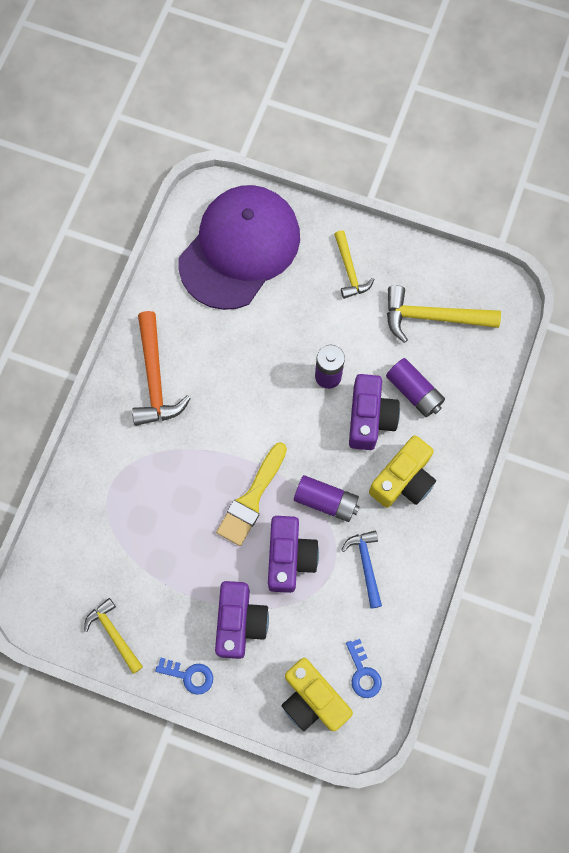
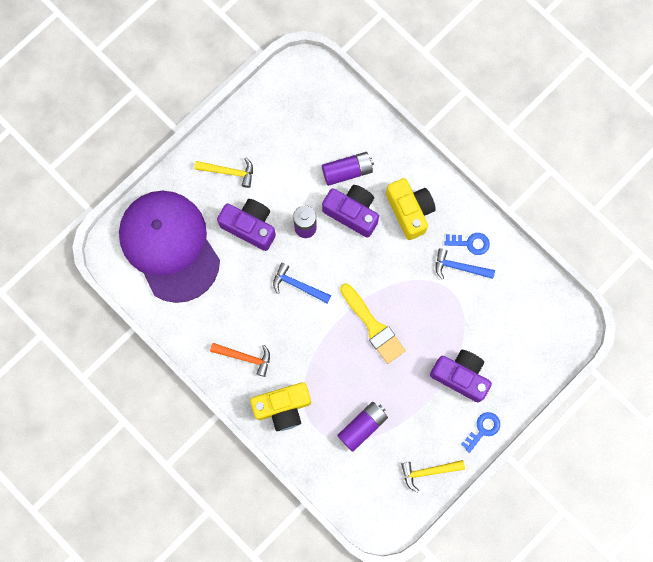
camera: 65 degrees left, 5 degrees up
orange hammer [132,311,191,426] -> orange hammer [210,343,270,377], size x0.63
purple camera [268,516,319,593] -> purple camera moved to [217,199,276,251]
yellow camera [281,658,353,731] -> yellow camera moved to [250,382,311,431]
purple battery [294,475,360,522] -> purple battery moved to [337,402,388,452]
blue key [346,639,382,698] -> blue key moved to [445,233,490,255]
yellow hammer [387,285,501,343] -> none
none -> blue hammer [273,263,331,303]

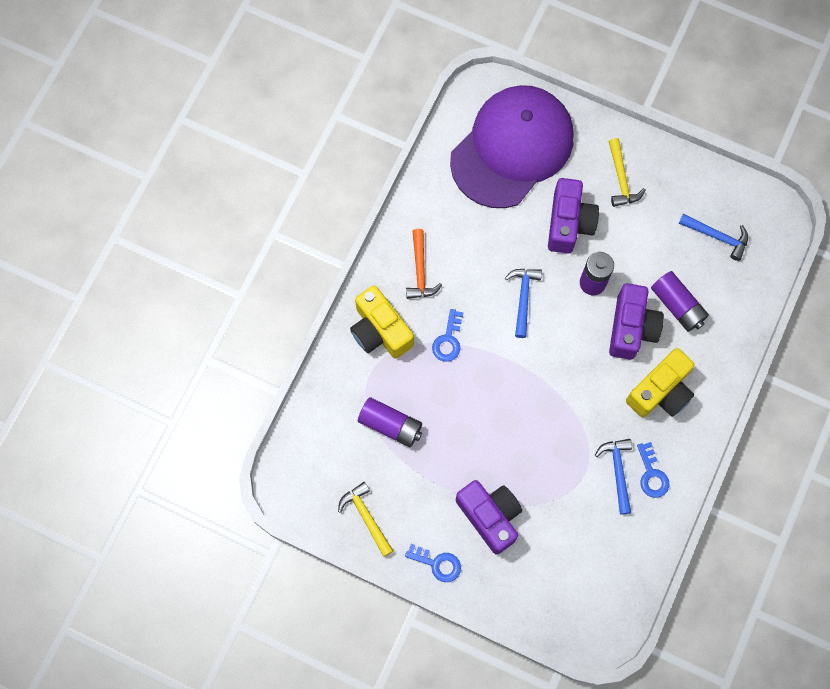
camera: 70 degrees right, 5 degrees down
yellow brush [340,284,406,364] -> none
purple camera [430,350,492,402] -> purple camera turned 45 degrees counterclockwise [456,480,522,555]
none -> blue key [432,309,464,362]
none -> blue hammer [679,214,748,261]

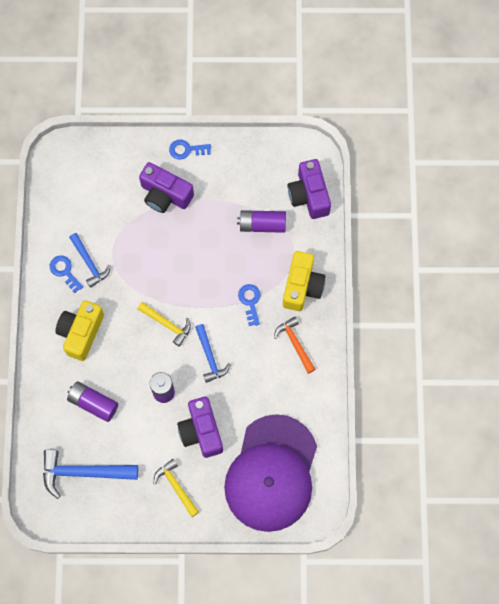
camera: 155 degrees right, 0 degrees up
yellow hammer [338,482,393,557] -> yellow hammer moved to [138,302,191,347]
yellow camera [350,285,414,359] -> yellow camera turned 75 degrees clockwise [283,251,326,311]
purple camera [609,283,664,360] -> purple camera moved to [288,159,331,219]
blue hammer [679,214,748,261] -> blue hammer [43,450,138,499], size x1.60

